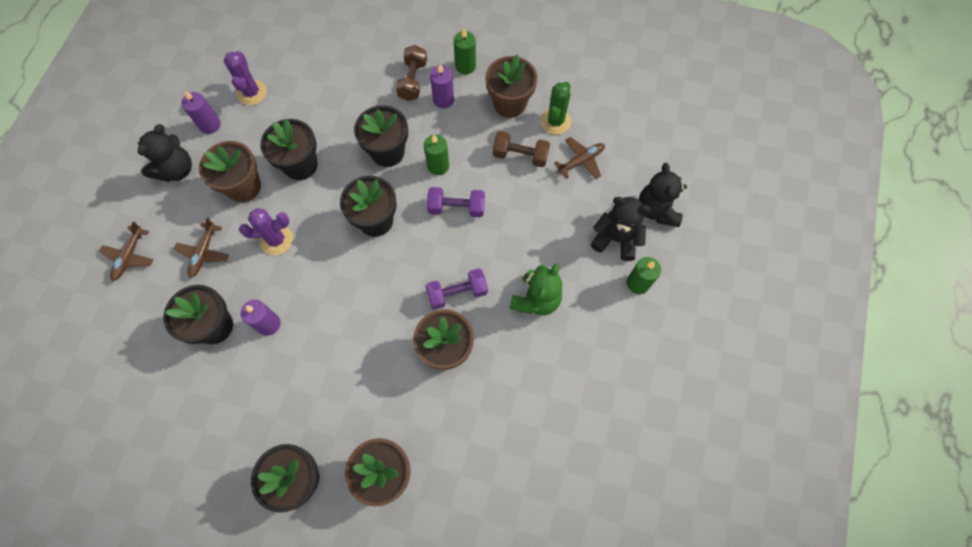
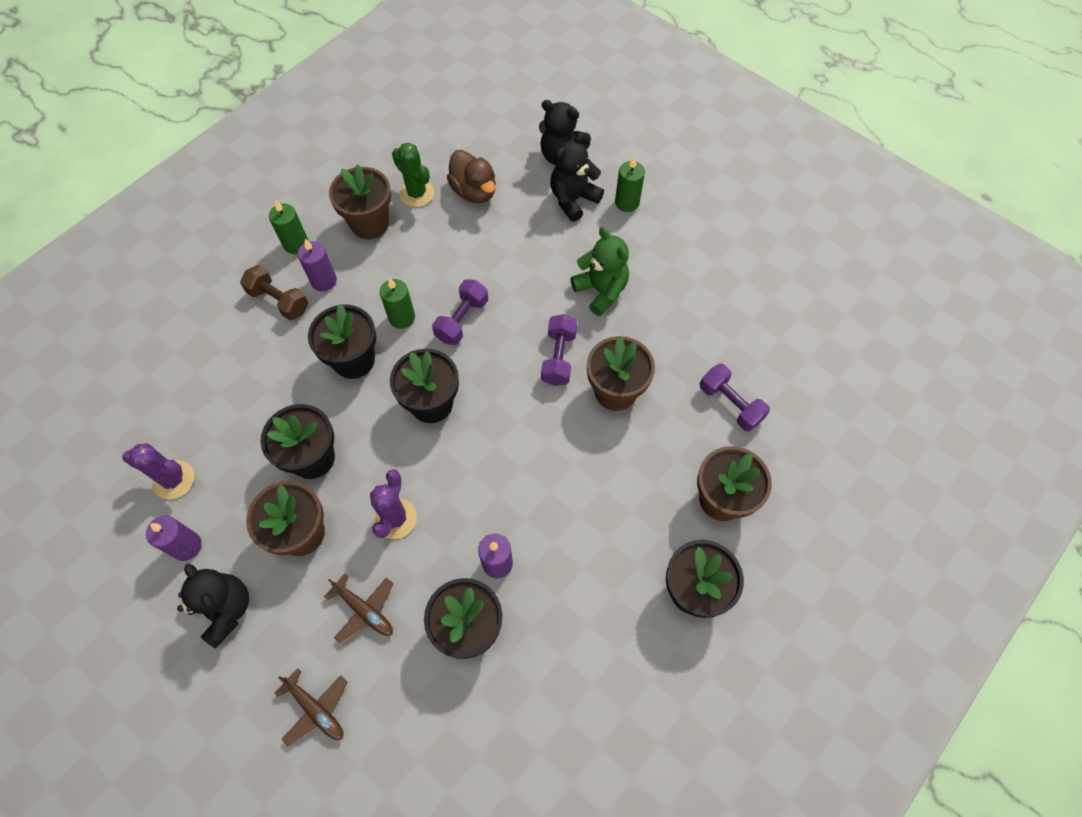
camera: 65 degrees left, 5 degrees down
brown dumbbell [493,131,550,167] -> none
brown plane [554,137,605,179] -> brown duck [447,150,496,203]
none -> purple dumbbell [700,364,770,431]

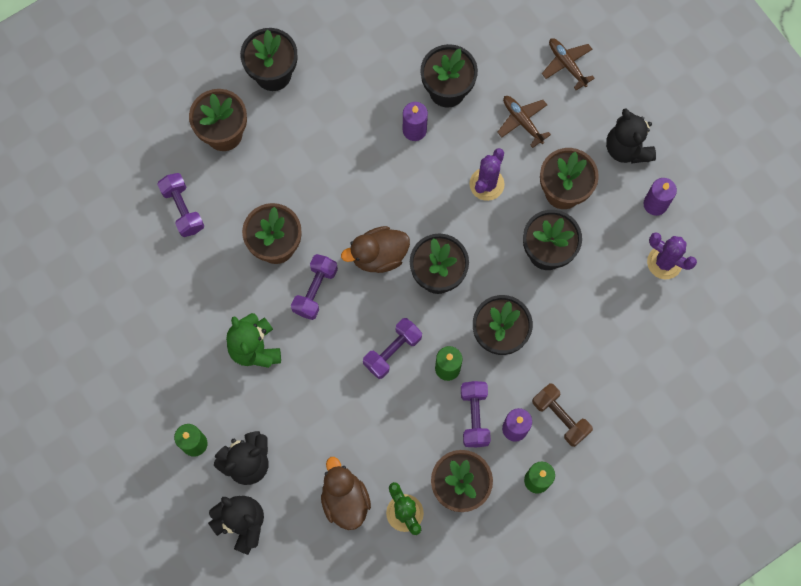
camera: 165 degrees left, 10 degrees up
none -> brown duck [341,226,410,273]
none -> purple dumbbell [461,381,491,447]

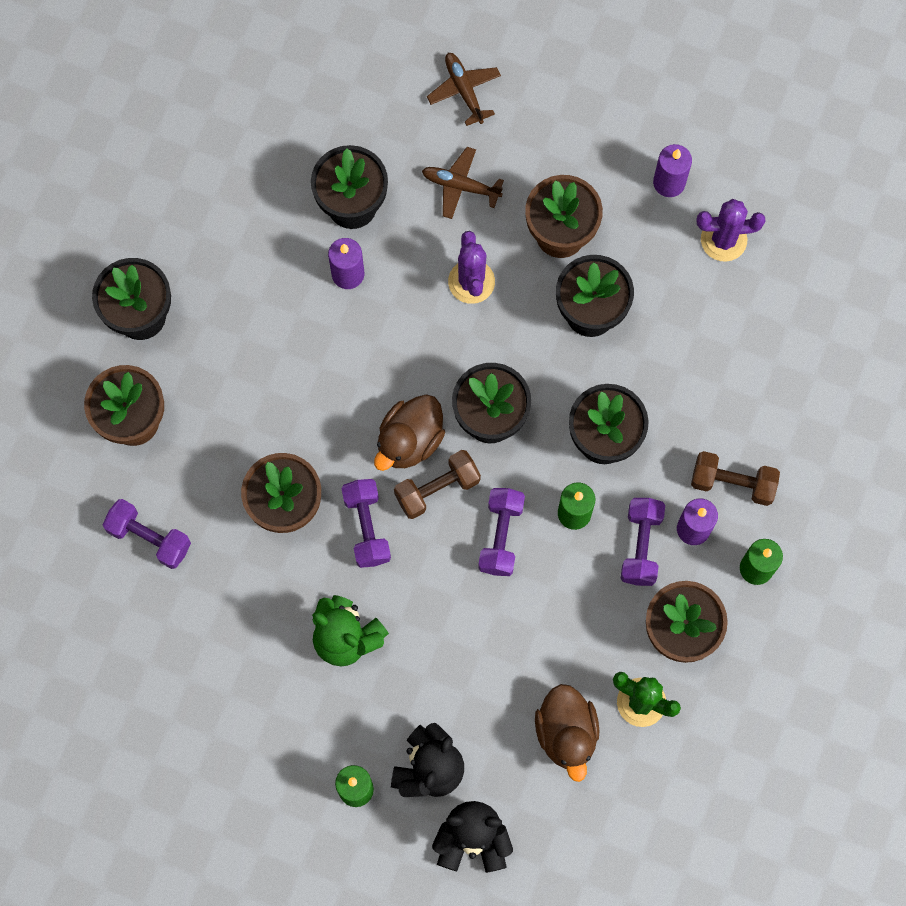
camera: 35 degrees left, 0 degrees up
brown duck [321,457,371,530] -> brown duck turned 135 degrees counterclockwise [535,684,599,782]
purple dumbbell [461,381,491,447] -> purple dumbbell turned 45 degrees clockwise [621,498,665,586]
brown plane [542,38,595,90] -> brown plane turned 45 degrees clockwise [427,53,501,126]
black teddy bear [606,108,656,163] -> none
none -> brown dumbbell [394,450,481,519]

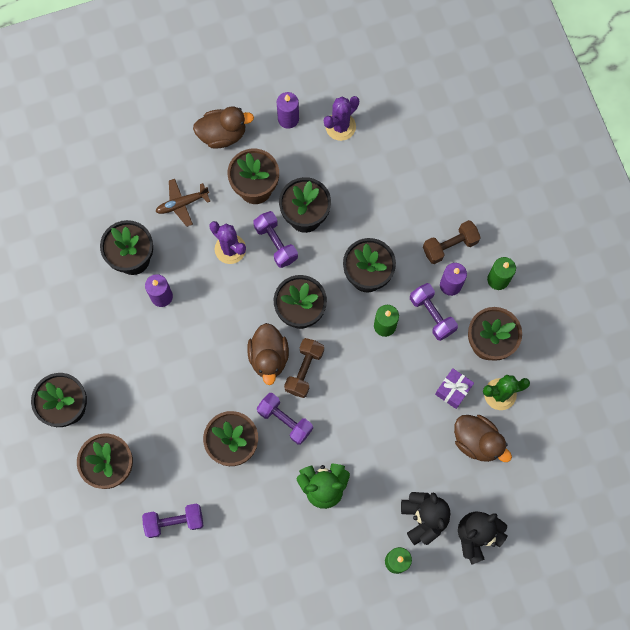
camera: 40 degrees left, 0 degrees up
brown plane [427,53,501,126] -> none
purple dumbbell [478,488,525,576] -> purple dumbbell moved to [253,211,298,268]
none -> brown duck [193,107,254,149]
none -> purple gift [435,368,474,409]

